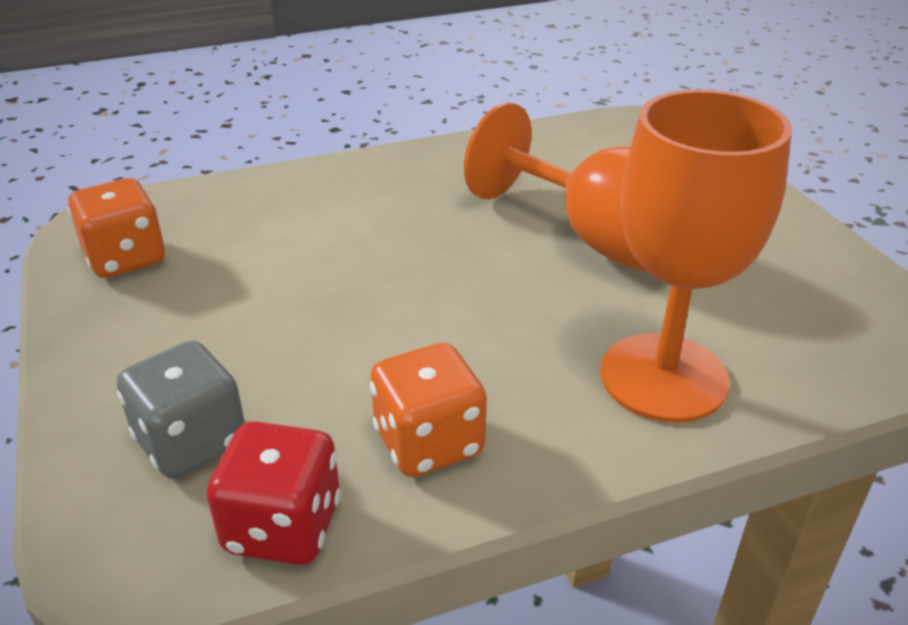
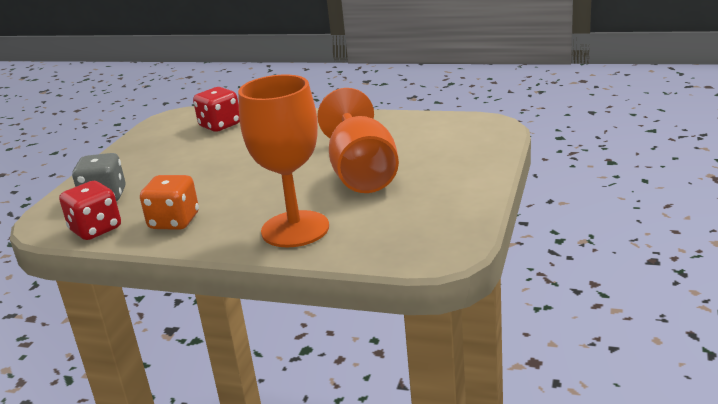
camera: 40 degrees right, 10 degrees down
orange dice [68,178,166,278] -> none
none -> red dice [193,87,240,132]

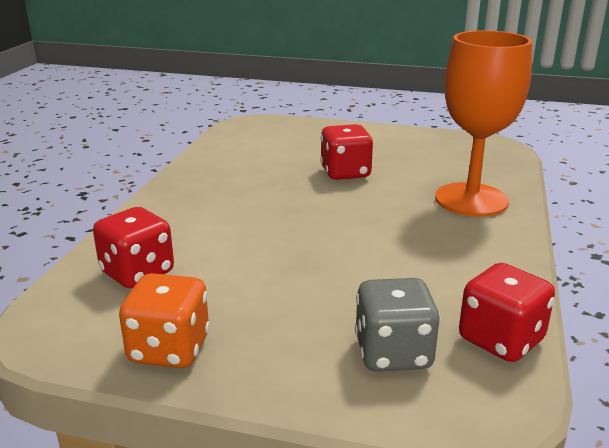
camera: 95 degrees left, 0 degrees up
orange dice [140,175,199,230] -> orange dice moved to [119,273,210,368]
orange goblet [317,88,399,193] -> red dice [320,124,373,180]

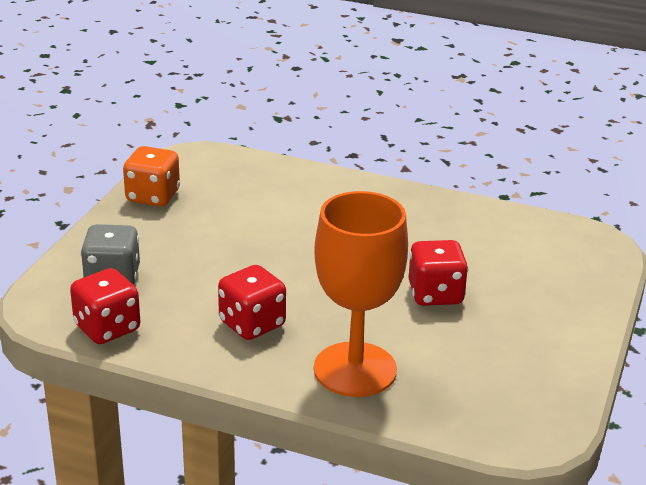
camera: 95 degrees right, 5 degrees up
red dice [93,207,174,288] -> red dice moved to [218,265,286,340]

